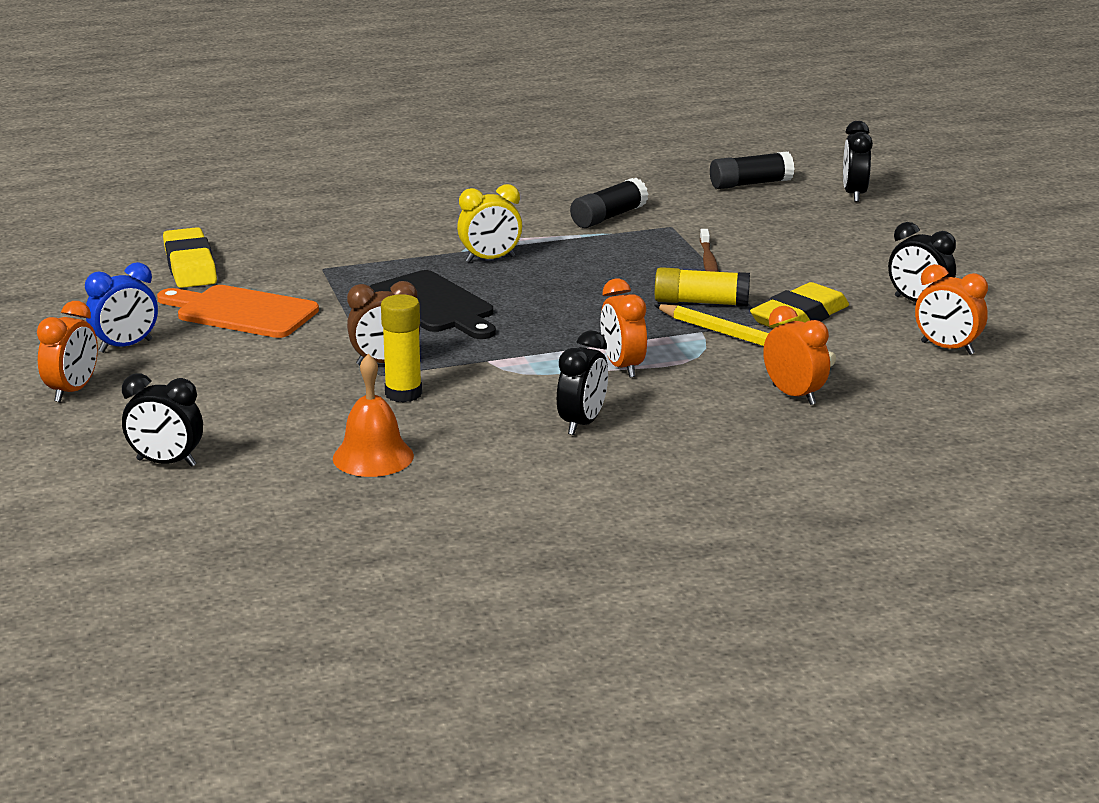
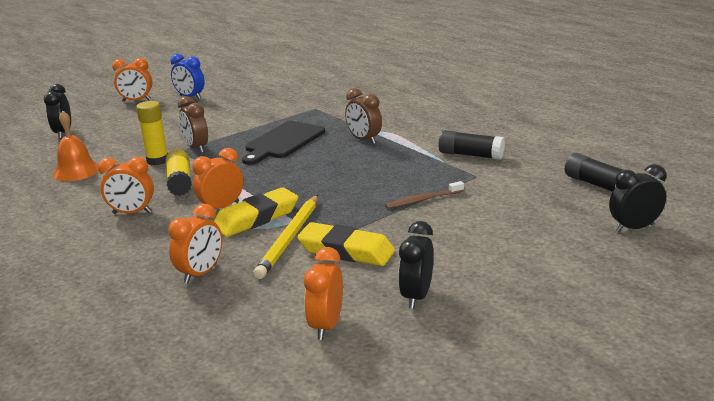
camera: 70 degrees right, 0 degrees up
orange cutting board [157,285,319,338] -> none
yellow eraser [163,227,217,288] -> yellow eraser moved to [214,187,298,237]
yellow clock [457,184,522,263] -> brown clock [345,88,382,144]
black clock [557,331,608,435] -> orange clock [98,157,154,214]
yellow glue stick [655,267,750,307] -> yellow glue stick moved to [166,149,192,196]

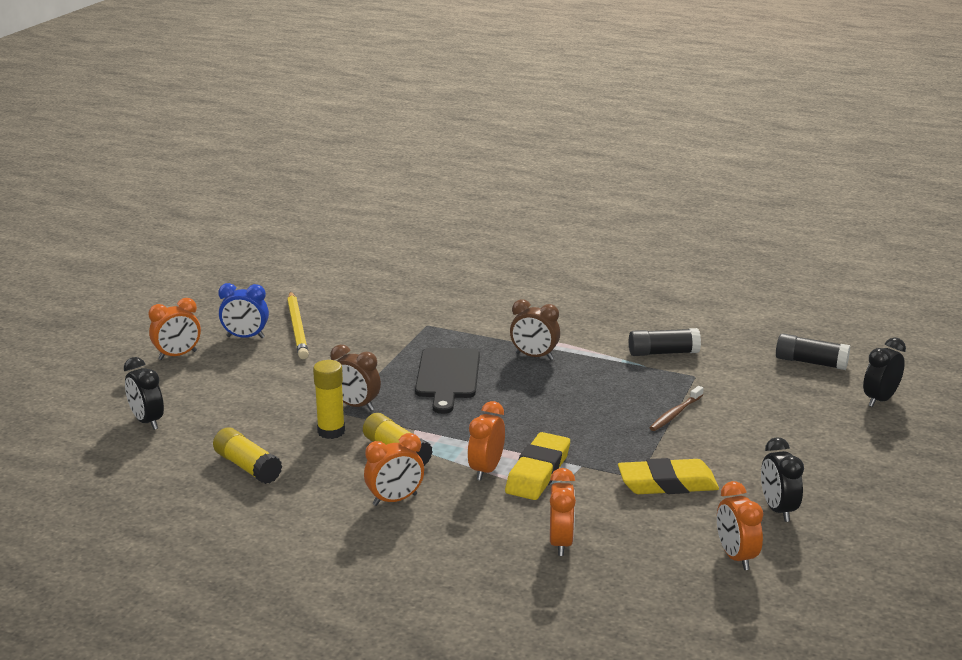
camera: 30 degrees left, 0 degrees up
orange bell [53,111,98,181] -> yellow glue stick [213,427,282,484]
yellow pencil [253,195,318,279] -> yellow pencil moved to [287,292,309,359]

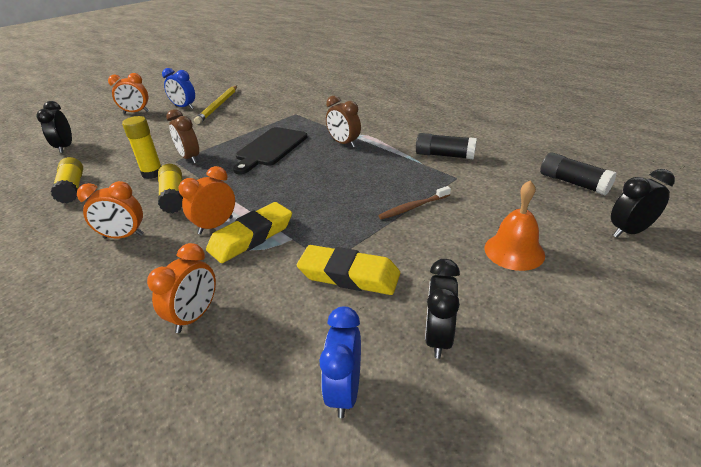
camera: 25 degrees right, 10 degrees up
orange clock [717,481,763,570] -> blue clock [319,307,361,418]
none -> orange bell [484,180,545,271]

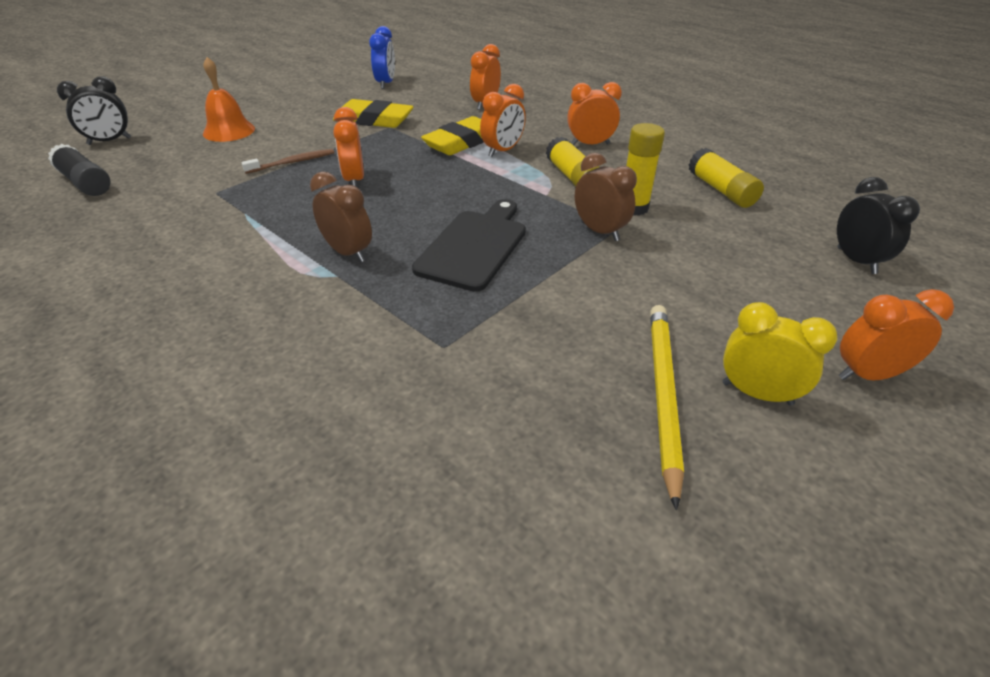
camera: 175 degrees right, 5 degrees up
blue clock [162,68,195,109] -> yellow clock [723,302,837,406]
black glue stick [416,133,477,159] -> none
black clock [425,259,460,359] -> none
none -> orange clock [333,107,364,187]

